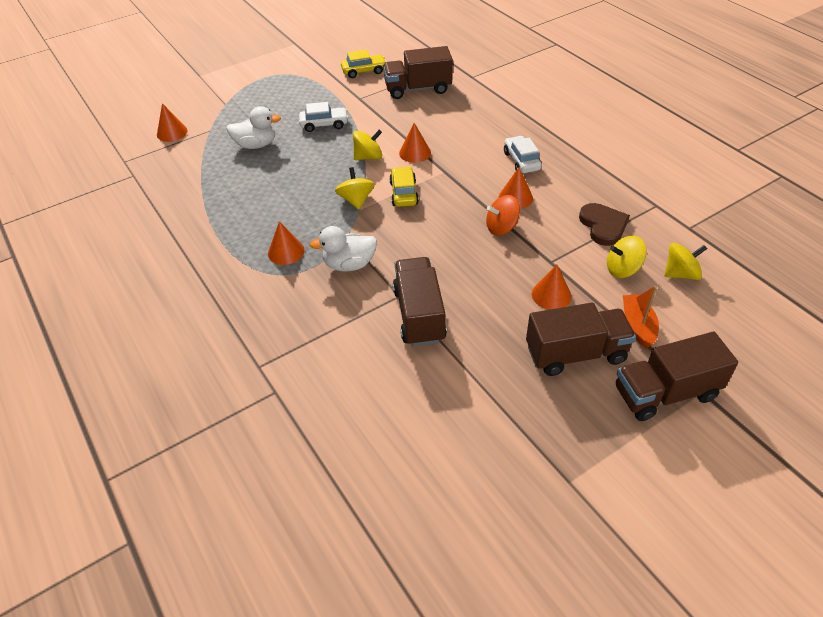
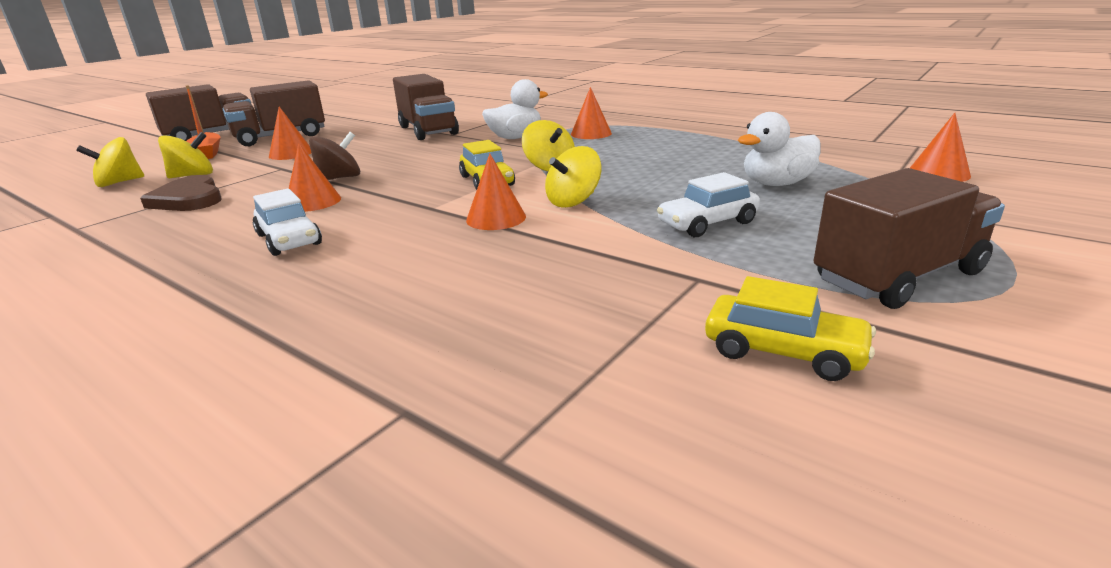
camera: 160 degrees right, 20 degrees down
yellow car [341,50,386,78] -> yellow car turned 120 degrees counterclockwise [705,276,876,381]
brown truck [383,46,453,99] -> brown truck moved to [814,168,1005,309]
orange spinning top [486,195,520,235] -> brown spinning top [309,132,360,180]

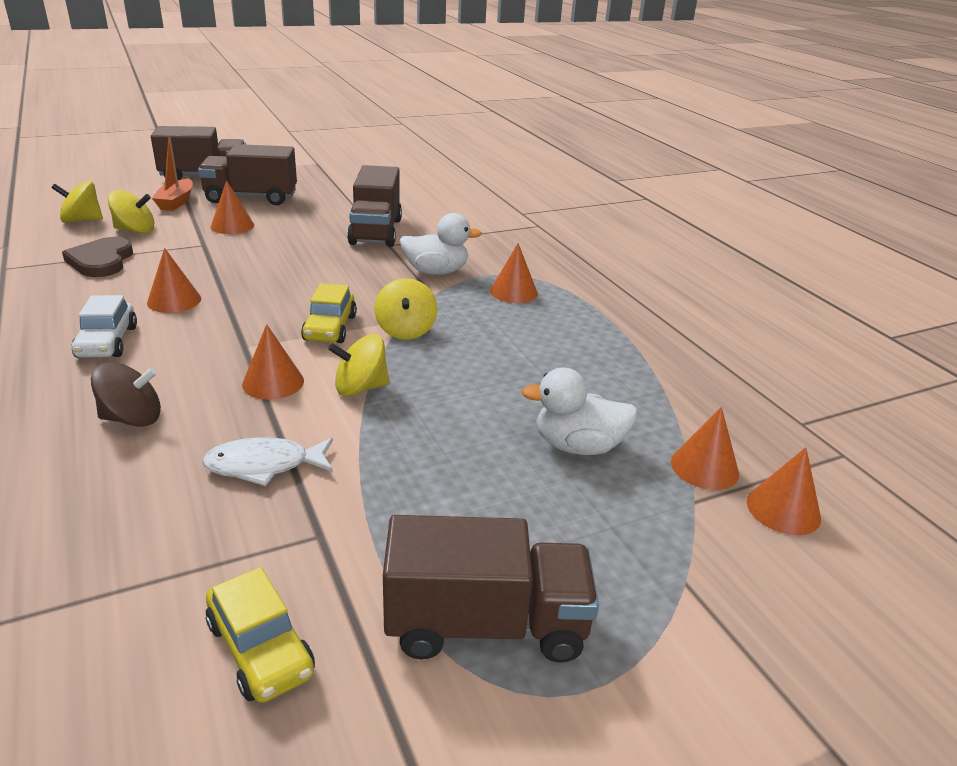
camera: 25 degrees right, 5 degrees up
brown spinning top [309,132,360,180] -> brown spinning top moved to [91,362,161,427]
white car [657,172,760,237] -> none
none -> white fish [202,437,333,486]
none -> orange cone [671,407,739,490]

